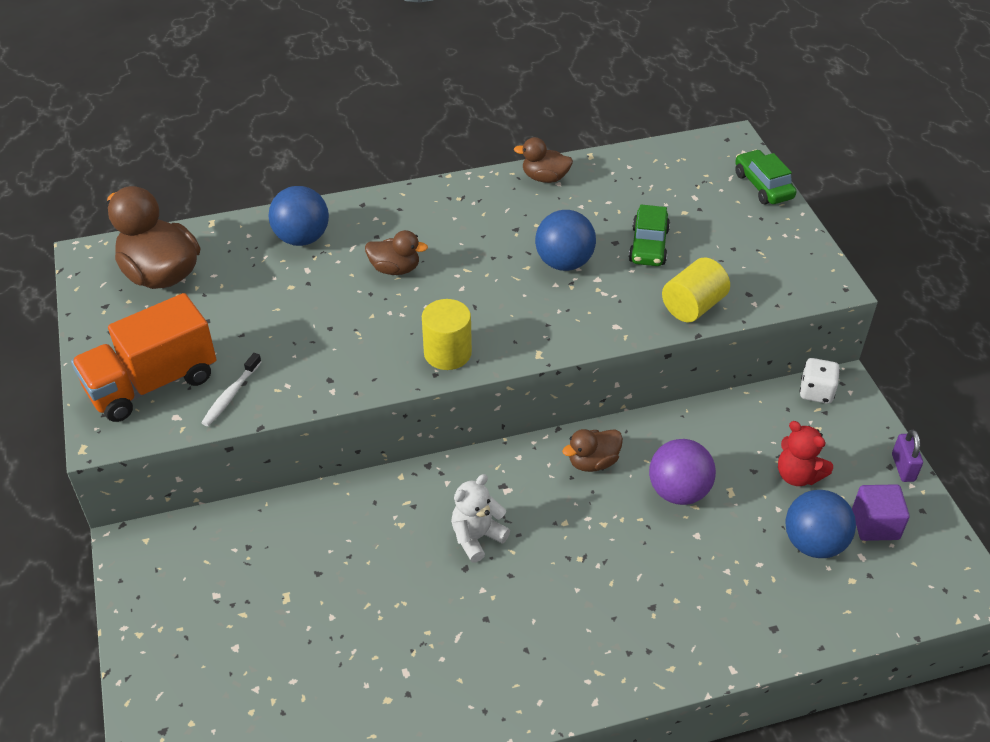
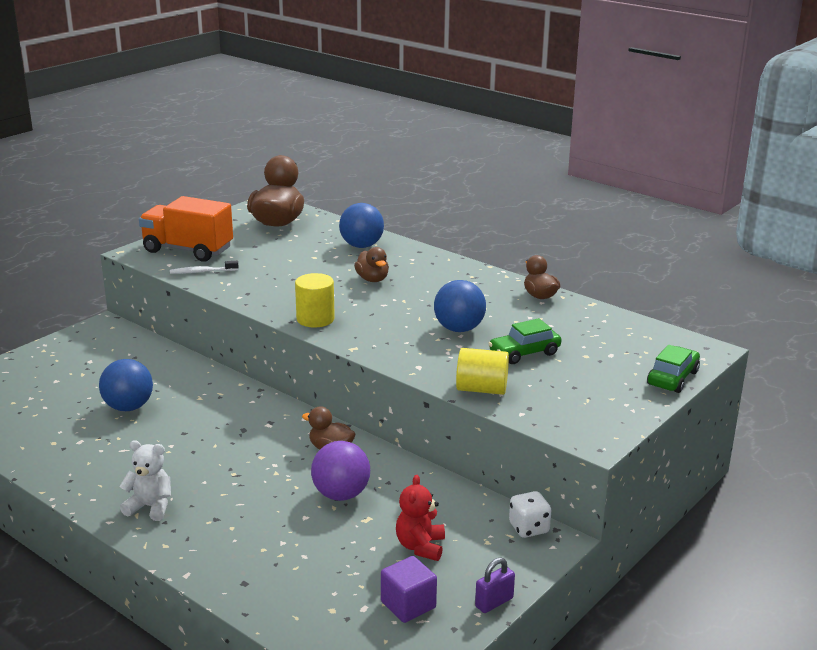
camera: 55 degrees right, 20 degrees down
white teddy bear [451,474,510,563] -> white teddy bear moved to [119,440,171,521]
blue ball [785,490,856,558] -> blue ball moved to [99,359,153,411]

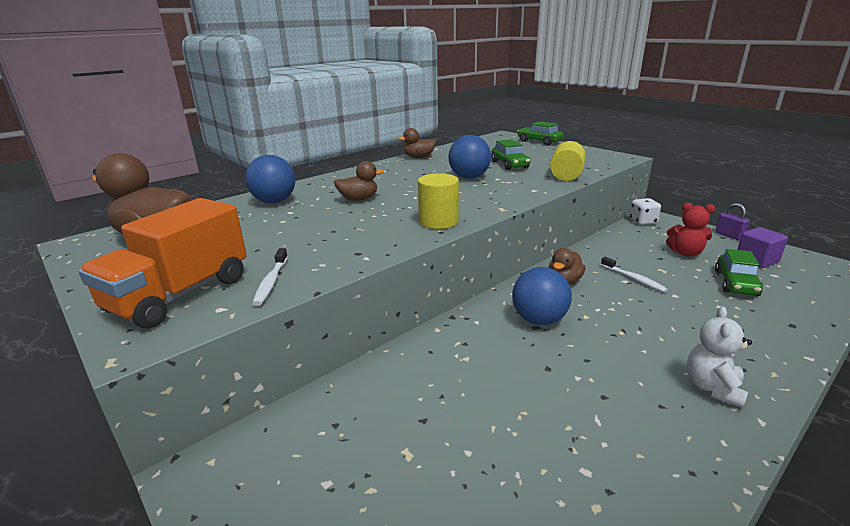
camera: 80 degrees left, 0 degrees up
blue ball [99,359,153,411] -> blue ball moved to [512,267,572,325]
purple ball [311,441,370,501] -> white toothbrush [601,257,668,292]
none -> green car [715,249,763,296]

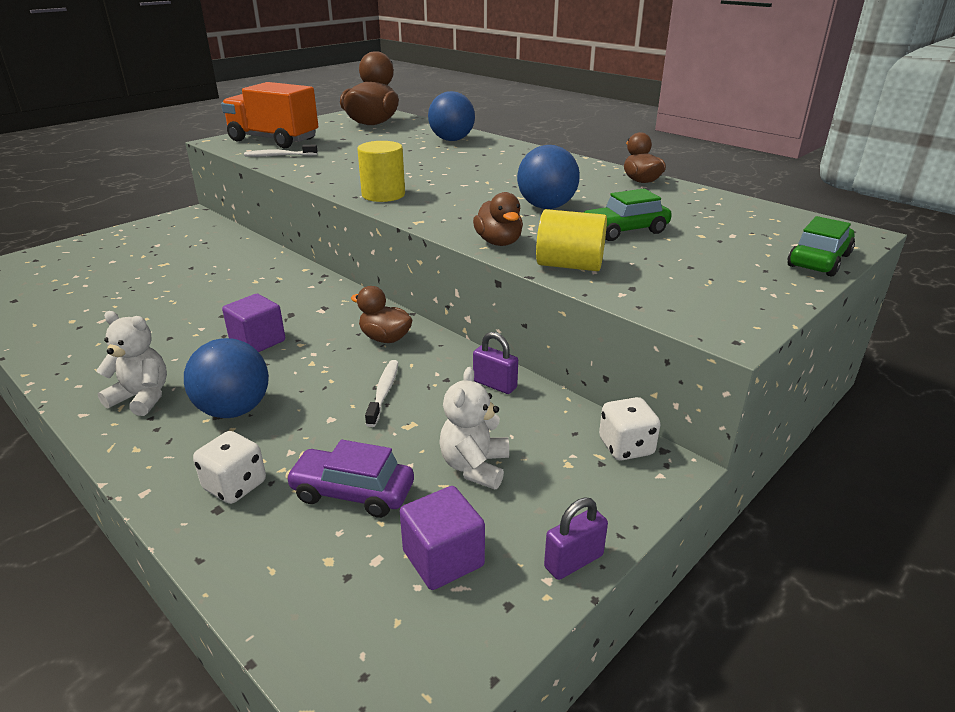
camera: 85 degrees right, 5 degrees up
brown duck [334,161,384,201] -> brown duck moved to [473,192,523,246]
blue ball [512,267,572,325] -> blue ball moved to [184,338,269,418]
white toothbrush [601,257,668,292] -> white toothbrush turned 135 degrees clockwise [365,360,399,427]
red teddy bear [666,203,715,257] -> white teddy bear [439,367,509,490]
green car [715,249,763,296] -> purple car [285,440,414,518]
none -> white dice [193,431,266,504]
none -> purple cube [222,294,285,352]
none -> purple padlock [473,332,518,394]

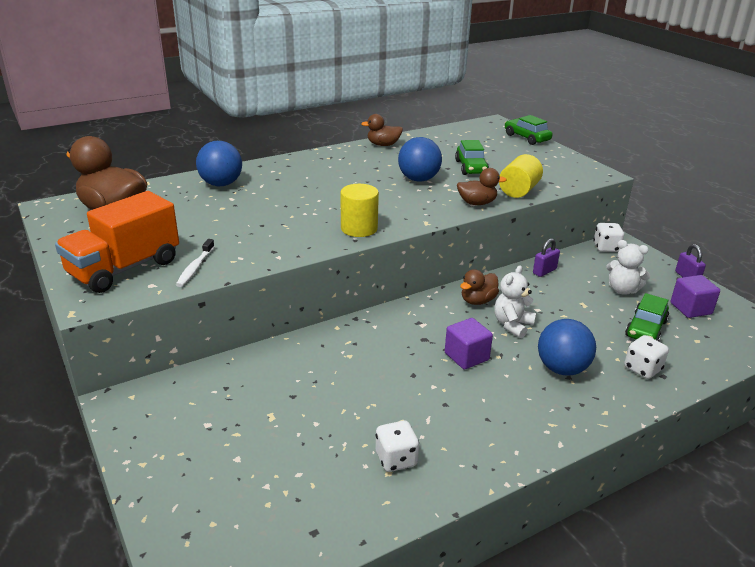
camera: 75 degrees left, 0 degrees up
white teddy bear [96,311,167,416] -> white teddy bear moved to [494,266,536,338]
purple car [285,440,414,518] -> green car [625,293,669,341]
white toothbrush [365,360,399,427] -> none
none -> white dice [376,421,419,472]

